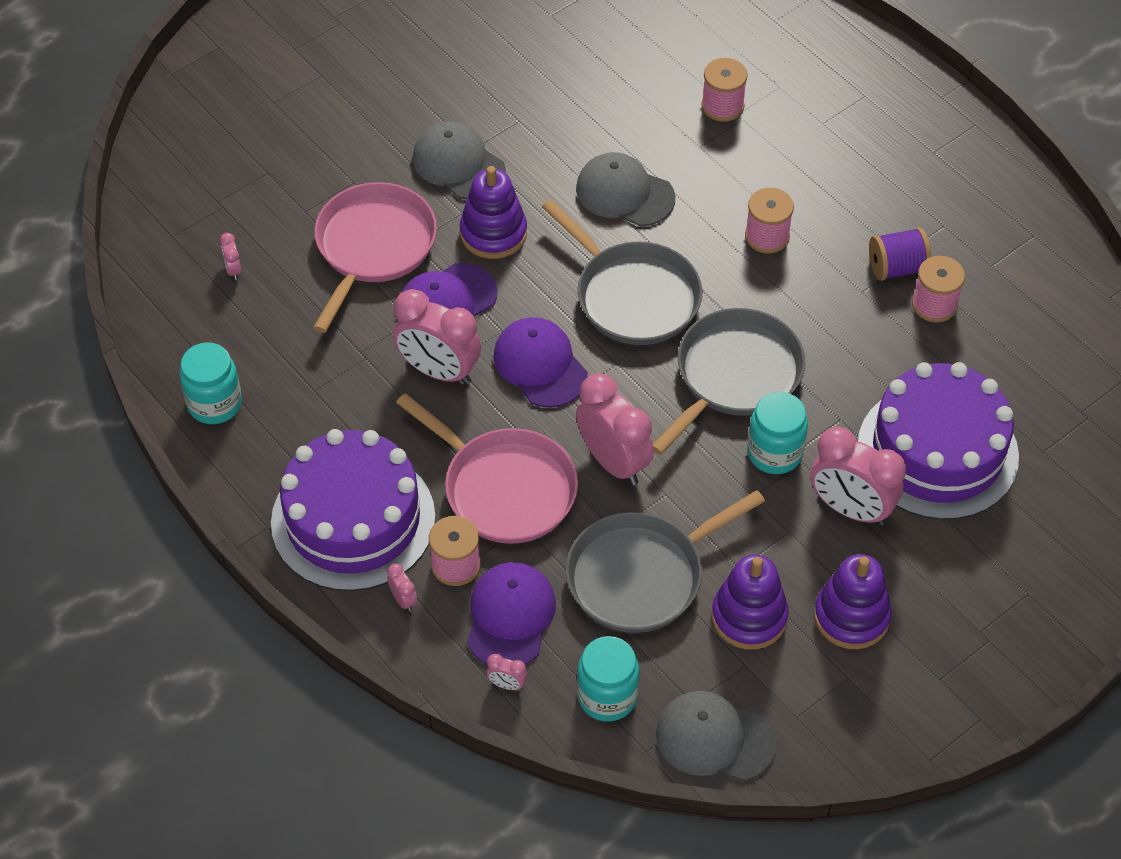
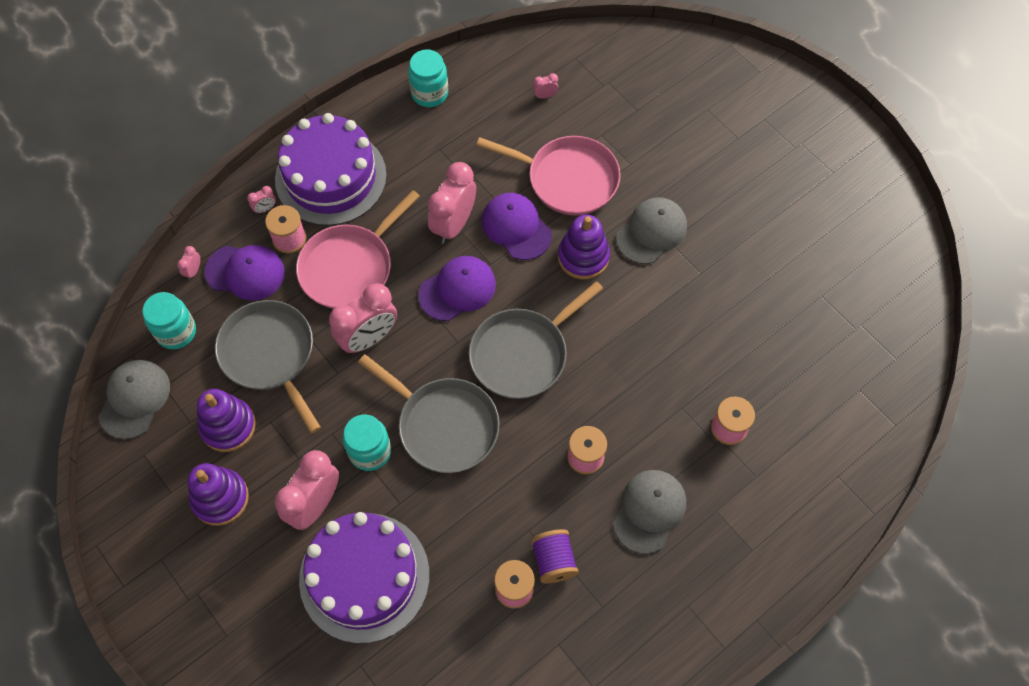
camera: 90 degrees right, 10 degrees up
grey cap [576,152,676,226] -> grey cap moved to [613,470,686,554]

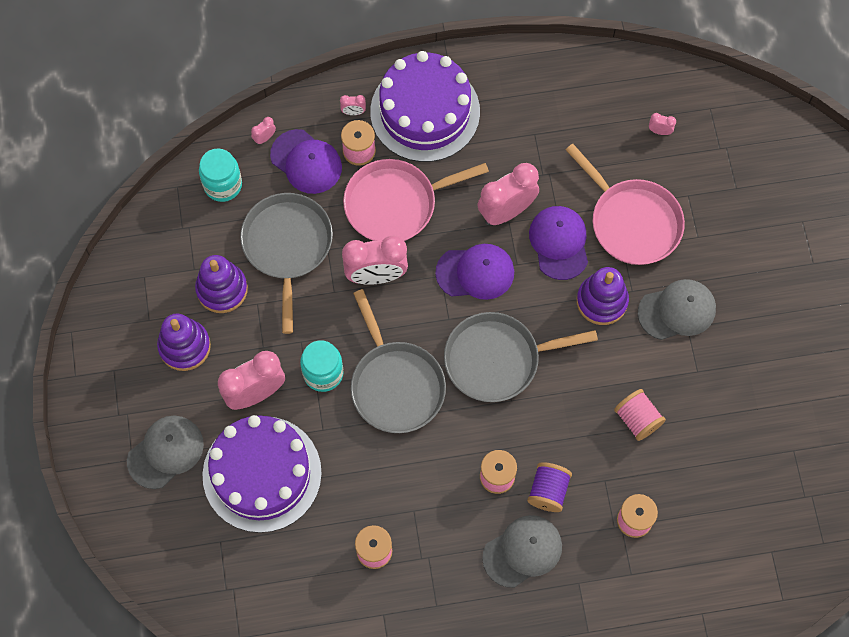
camera: 30 degrees right, 5 degrees up
grey cap [98,360,170,439] -> grey cap moved to [127,415,204,489]
turquoise jar [408,49,448,107] -> none
purple spool [531,529,579,583] -> purple spool moved to [527,462,572,512]
none -> pink spool [614,389,666,441]

